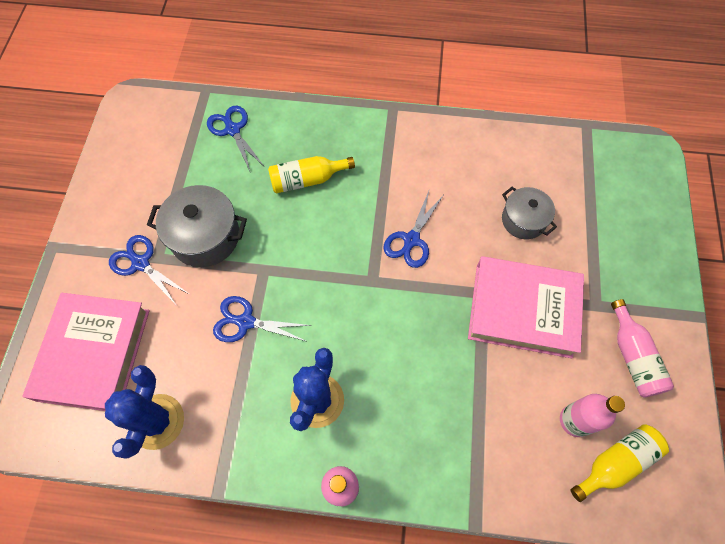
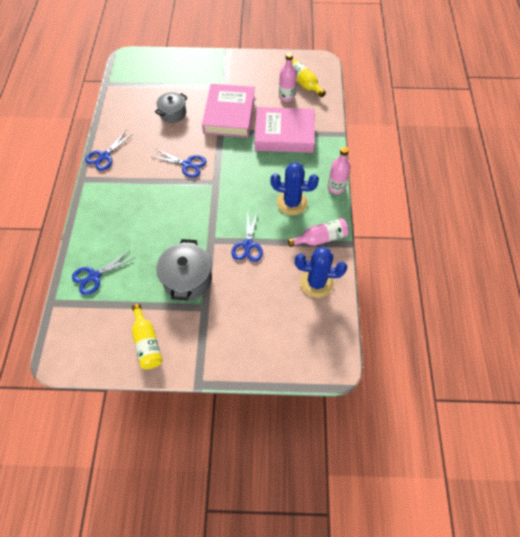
camera: 95 degrees left, 5 degrees down
pink book [23,293,150,411] -> pink book moved to [255,107,315,153]
blue scissors [109,235,189,304] -> blue scissors moved to [85,131,133,171]
yellow bottle [268,156,355,194] -> yellow bottle moved to [132,304,163,369]
pink bottle [611,299,674,398] -> pink bottle moved to [288,218,349,247]

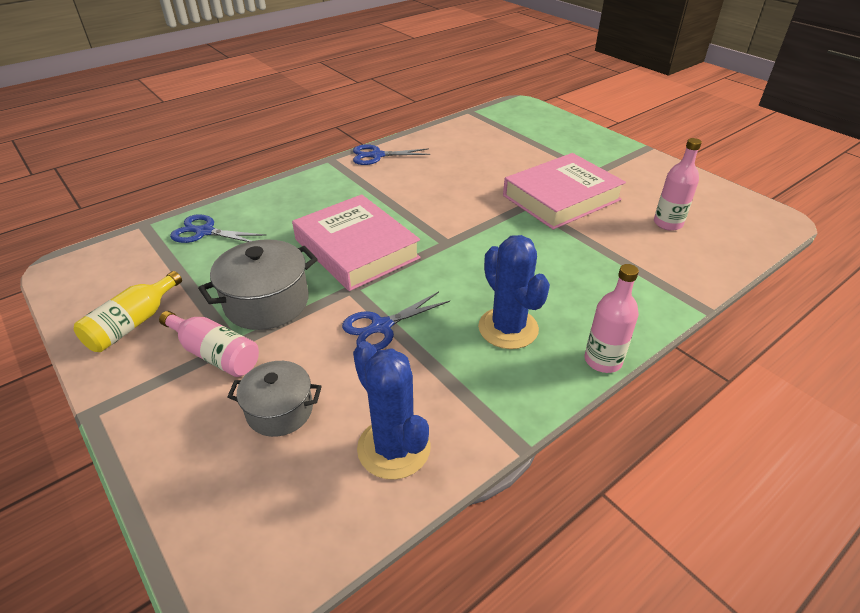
camera: 50 degrees right, 20 degrees down
blue scissors [153,149,207,178] -> none
grey pot [155,92,187,123] -> grey pot moved to [227,361,322,437]
pink book [255,107,315,153] -> pink book moved to [292,194,421,291]
pink bottle [288,218,349,247] -> pink bottle moved to [159,311,259,377]
yellow bottle [292,59,326,97] -> none

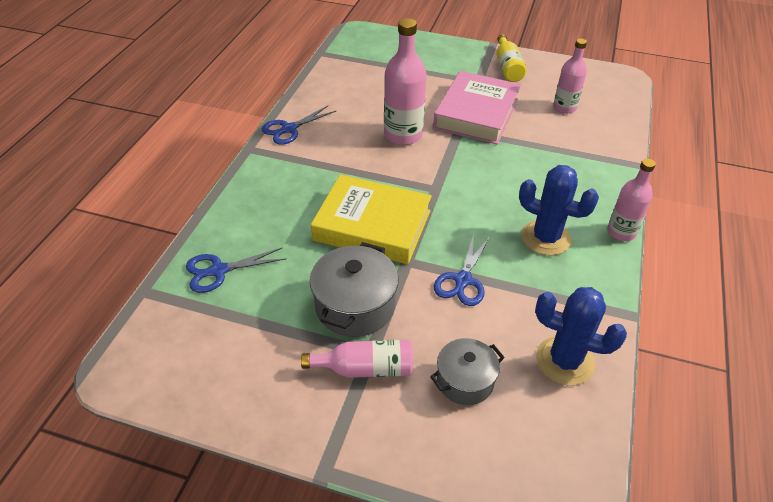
camera: 35 degrees left, 5 degrees up
yellow bottle [74,271,182,352] -> yellow bottle moved to [496,34,527,82]
pink book [292,194,421,291] -> yellow book [311,174,432,264]
none -> pink bottle [384,18,427,145]

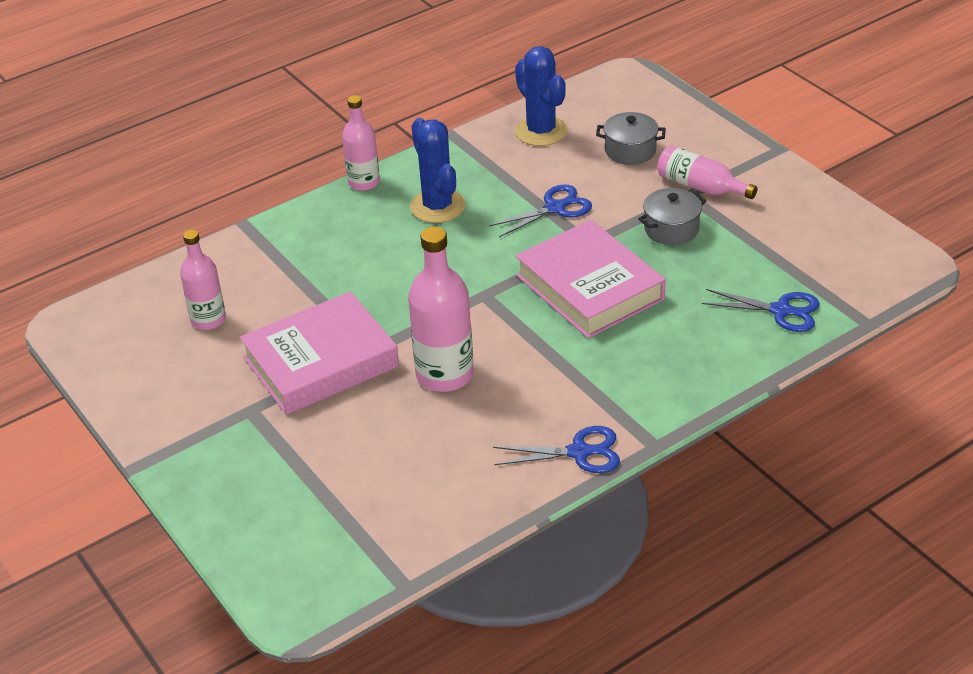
camera: 140 degrees left, 5 degrees down
grey pot [310,242,399,337] -> grey pot [638,188,706,245], size x0.65
yellow book [311,174,432,264] -> pink book [515,220,666,338]
yellow bottle [496,34,527,82] -> none

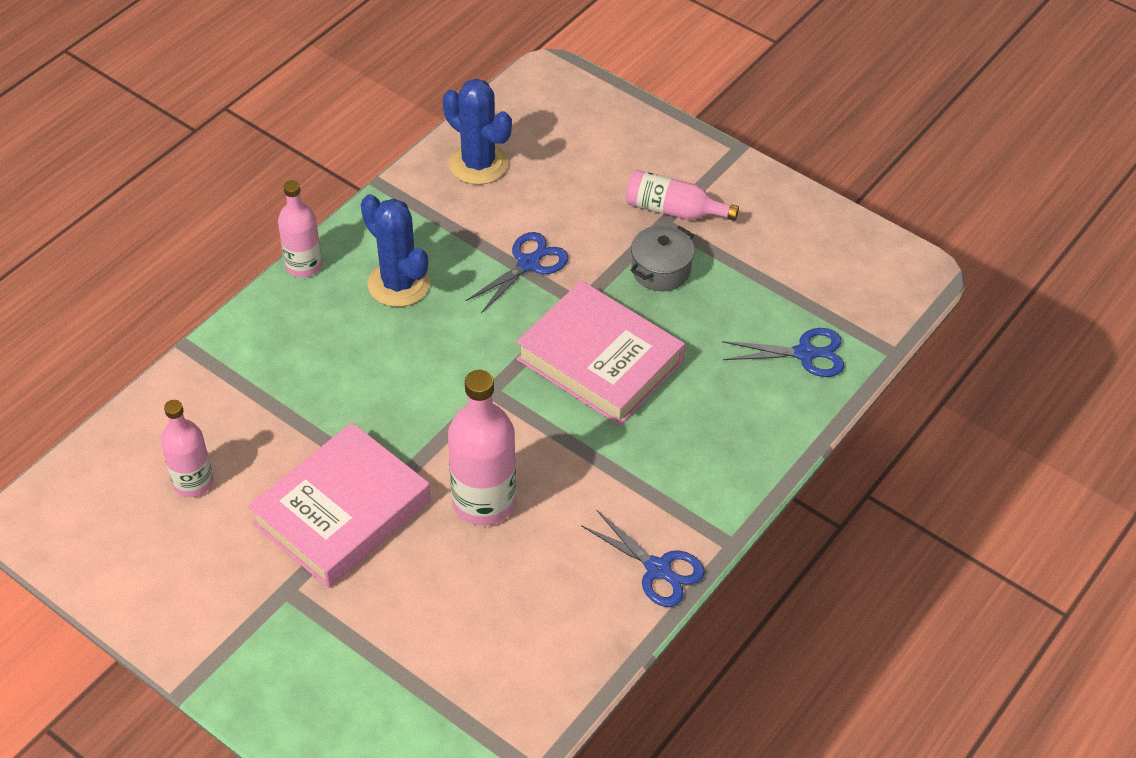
camera: 20 degrees left, 10 degrees up
blue scissors [493,426,620,473] -> blue scissors turned 60 degrees clockwise [581,510,705,607]
grey pot [596,112,666,165] -> none

